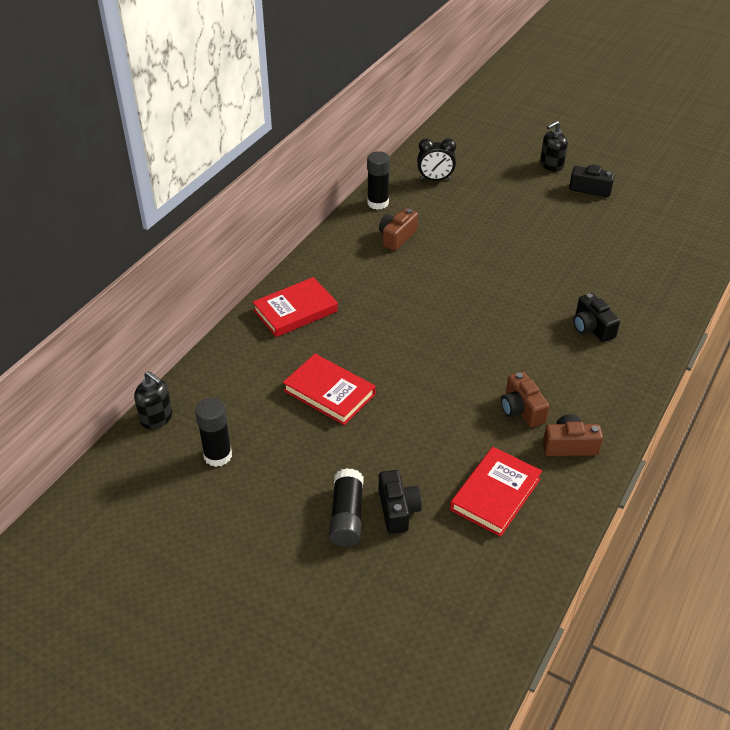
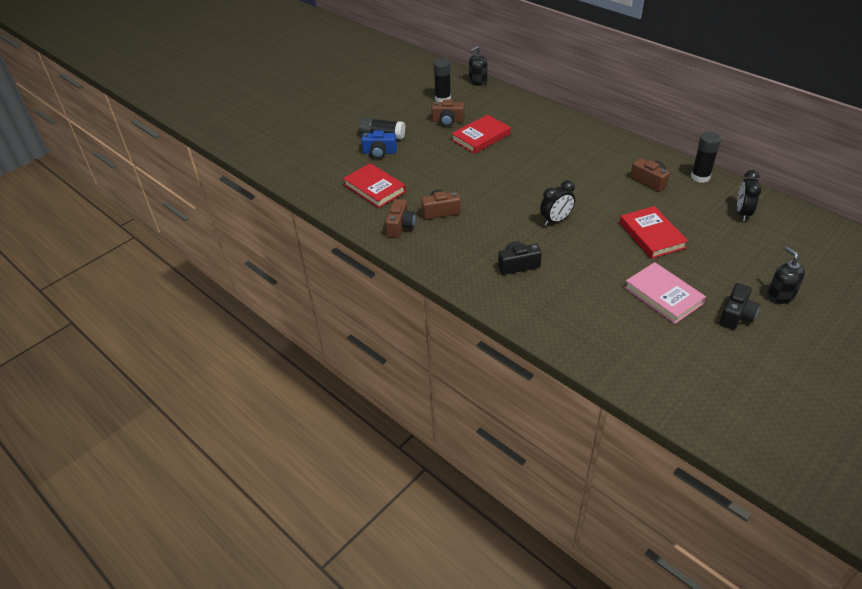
camera: 105 degrees right, 0 degrees up
red book [252,277,338,337] -> red book moved to [620,206,688,259]
black camera [379,470,422,534] -> blue camera [361,130,397,159]
none -> brown camera [431,99,465,126]
none -> black clock [540,180,575,226]
none -> pink book [624,262,706,324]

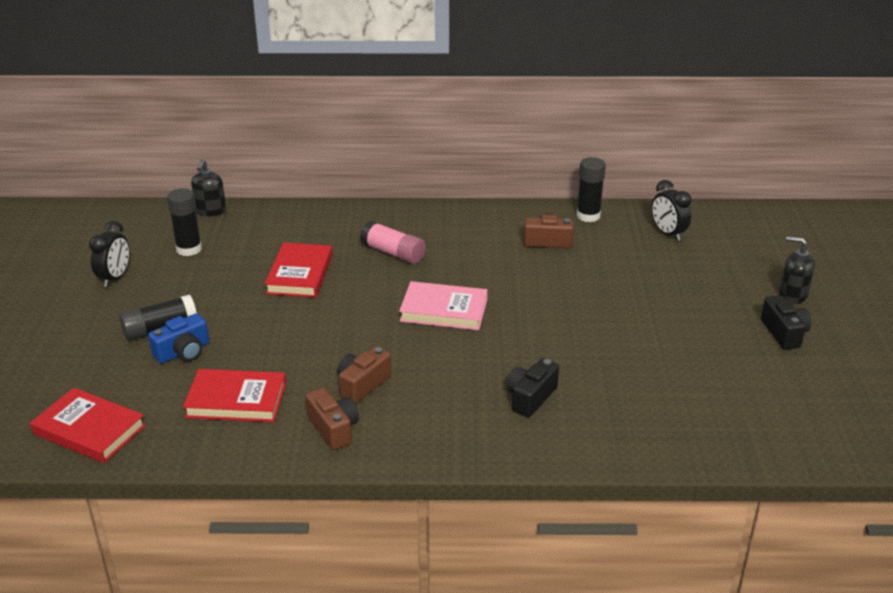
camera: 45 degrees left, 10 degrees down
brown camera [431,99,465,126] -> none
black clock [540,180,575,226] -> black clock moved to [89,221,130,287]
red book [620,206,688,259] -> red book moved to [30,388,146,463]
pink book [624,262,706,324] -> pink book moved to [399,281,488,330]
none -> pink glue stick [360,221,426,264]

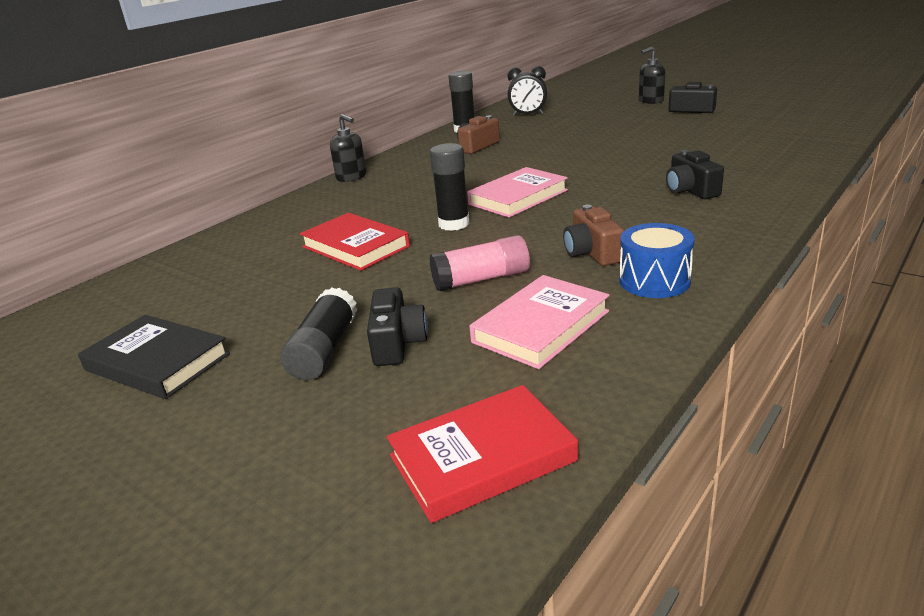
camera: 50 degrees left, 5 degrees down
black clock [89,221,130,287] -> black book [78,315,230,399]
blue camera [148,313,209,364] -> black camera [367,287,428,366]
black glue stick [167,188,202,256] -> black glue stick moved to [430,143,470,231]
red book [183,369,286,422] -> pink book [469,275,610,369]
black soap dispenser [191,159,226,216] -> black soap dispenser moved to [330,114,366,182]
brown camera [305,388,359,450] -> blue drum [619,223,695,298]
pink glue stick [360,221,426,264] -> pink glue stick moved to [429,235,530,291]

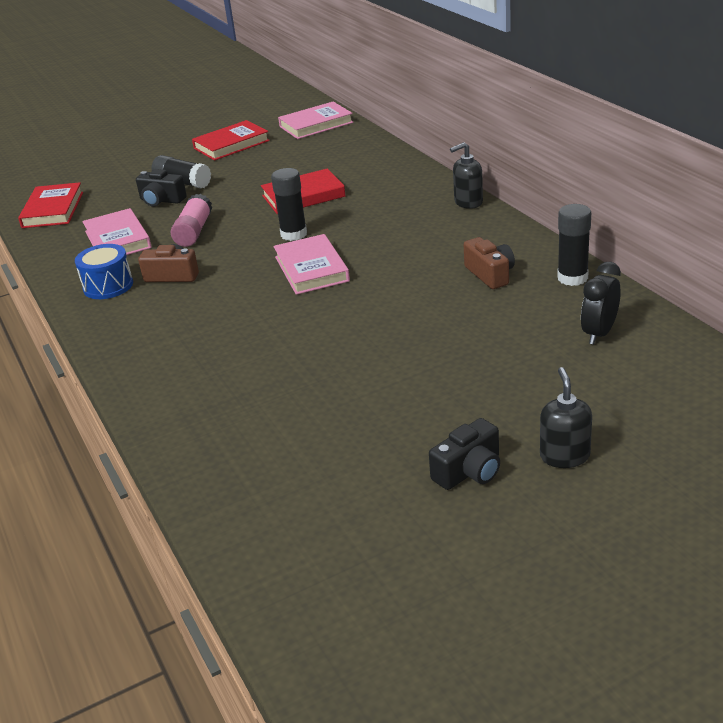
camera: 115 degrees right, 5 degrees up
black book [78,315,230,399] -> red book [192,120,270,161]
black camera [666,150,724,199] -> none
none -> pink book [278,102,353,139]

